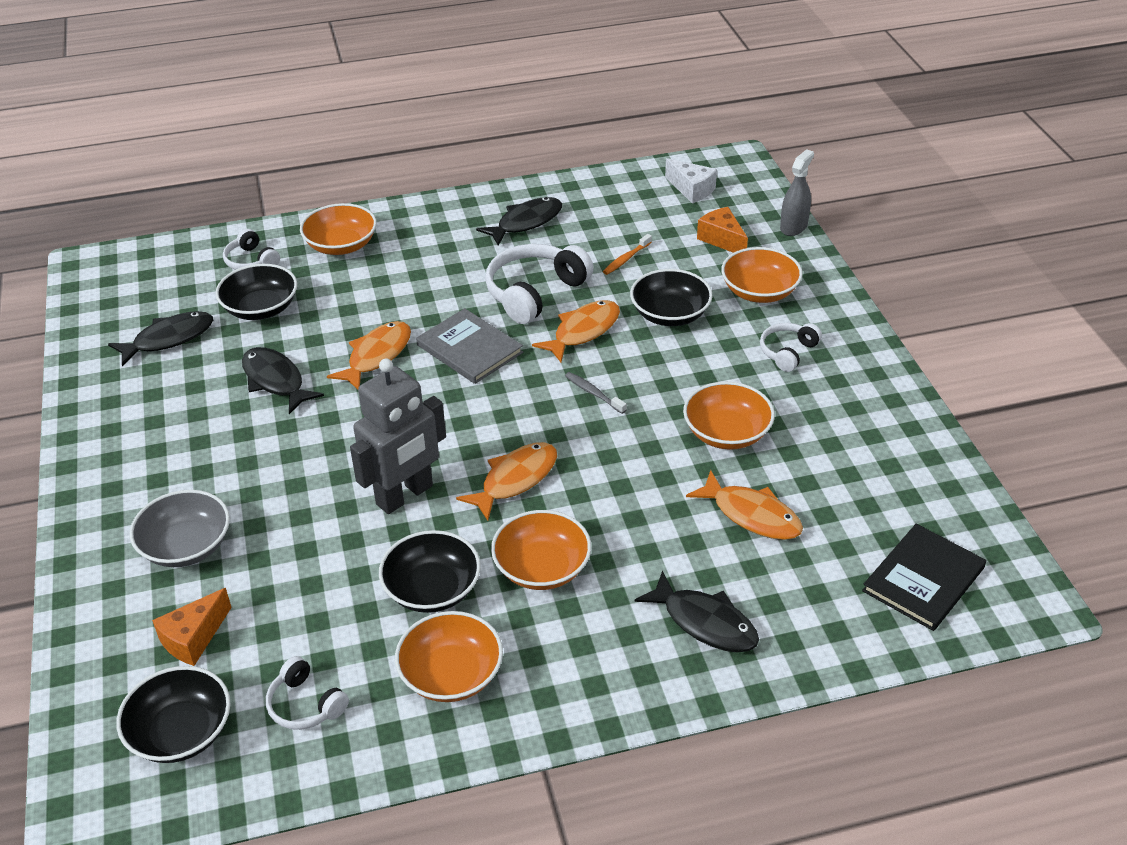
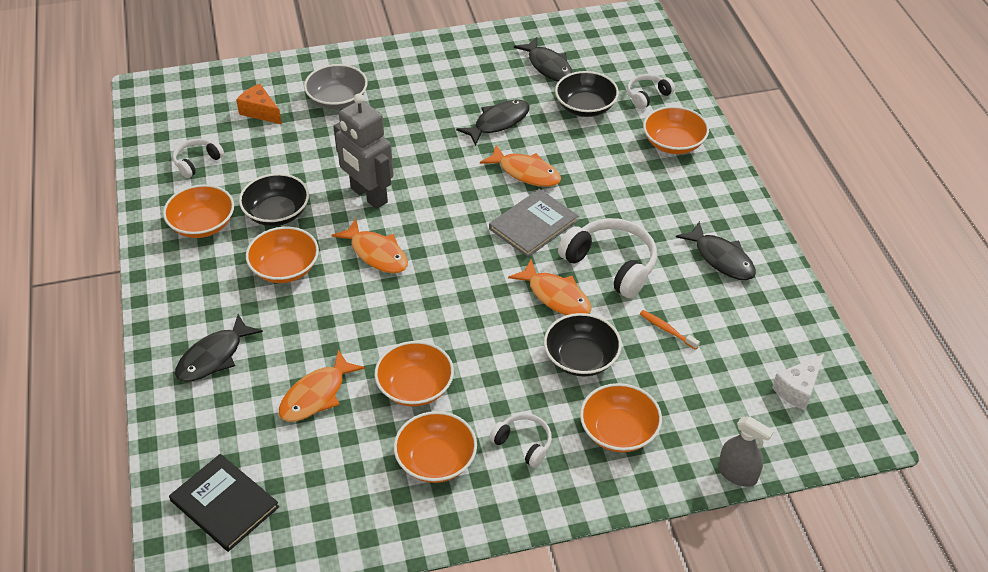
camera: 90 degrees right, 5 degrees up
black bowl [116,666,231,763] -> none
grey toothbrush [565,372,627,414] -> none
orange cheese [697,207,748,253] -> none
none -> orange bowl [394,411,477,483]

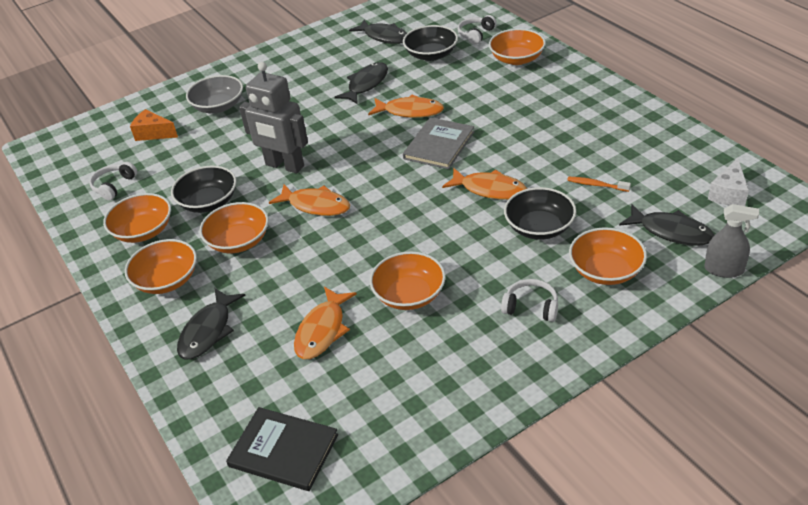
camera: 15 degrees left, 5 degrees down
orange bowl [394,411,477,483] -> orange bowl moved to [125,239,197,294]
white headphones [558,218,657,298] -> none
black fish [676,221,756,280] -> black fish moved to [619,204,715,246]

